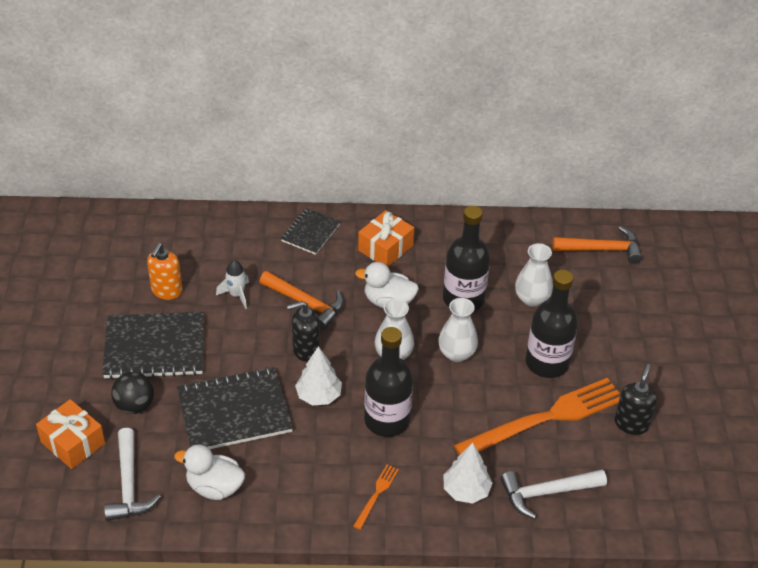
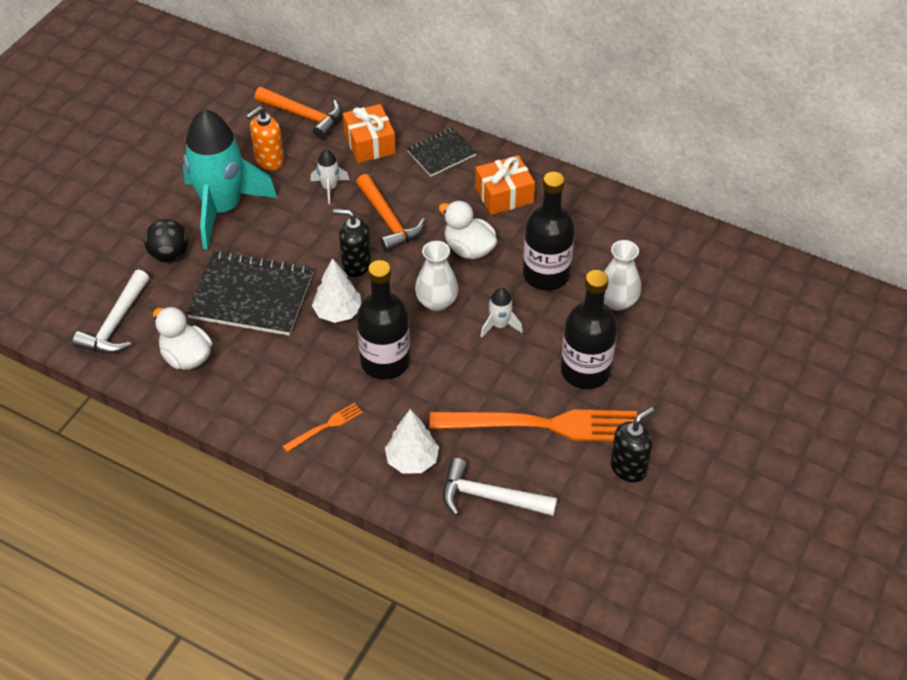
camera: 30 degrees right, 5 degrees up
orange gift [36,399,105,469] -> orange gift moved to [343,104,396,163]
black notebook [102,312,204,379] -> turquoise rocket [183,109,277,250]
white vase [438,298,478,362] -> white rocket [481,288,523,337]
orange hammer [552,226,642,264] -> orange hammer moved to [255,87,342,139]

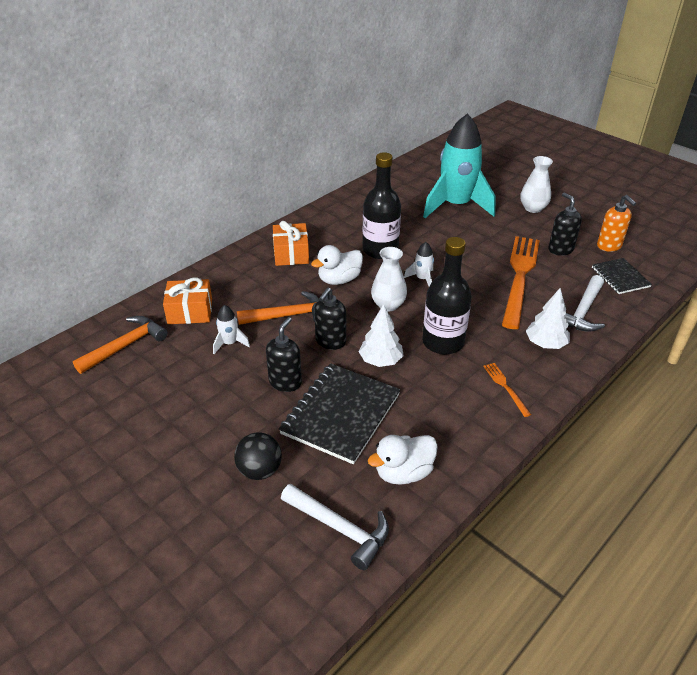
camera: 75 degrees left, 10 degrees down
turquoise rocket [183,109,277,250] -> turquoise rocket moved to [423,114,496,218]
orange soap dispenser [246,106,284,170] -> orange soap dispenser moved to [597,195,636,252]
black notebook [407,127,477,176] -> black notebook moved to [592,258,652,294]
black bottle [561,270,617,389] -> none
white vase [604,240,641,311] -> white vase moved to [520,156,553,213]
none -> black soap dispenser [266,317,302,392]

